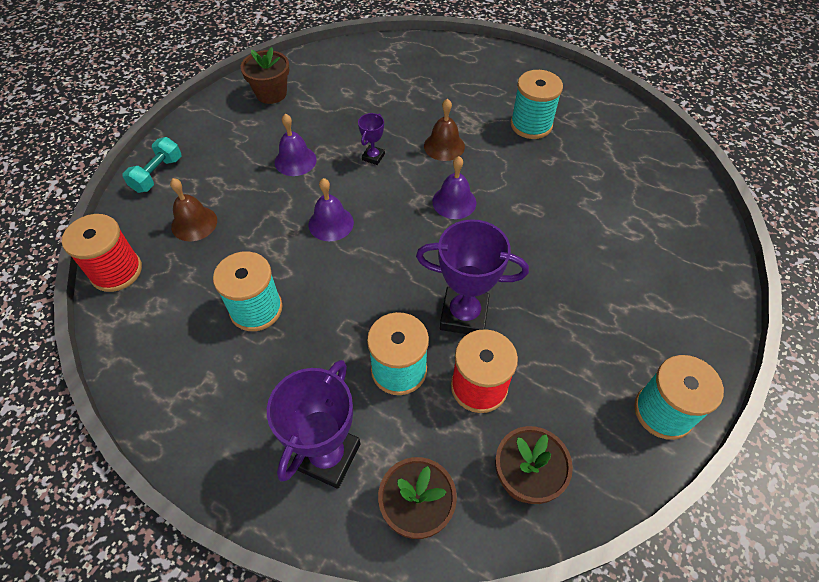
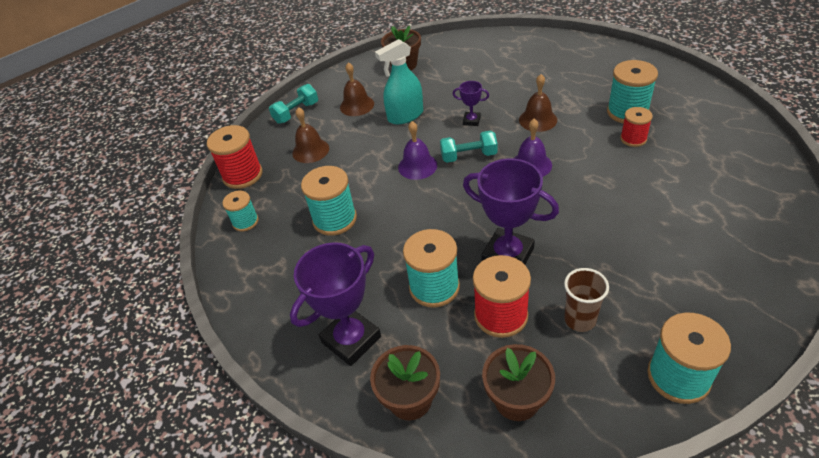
camera: 25 degrees right, 10 degrees down
purple bell [275,114,317,176] -> turquoise spray bottle [375,39,423,124]
purple trophy [358,113,385,165] -> purple trophy turned 60 degrees clockwise [453,81,489,126]
none -> turquoise spool [222,191,259,231]
none -> brown bell [340,62,374,116]
none -> turquoise dumbbell [440,131,498,163]
none -> brown cup [564,268,609,332]
none -> red spool [620,107,653,147]

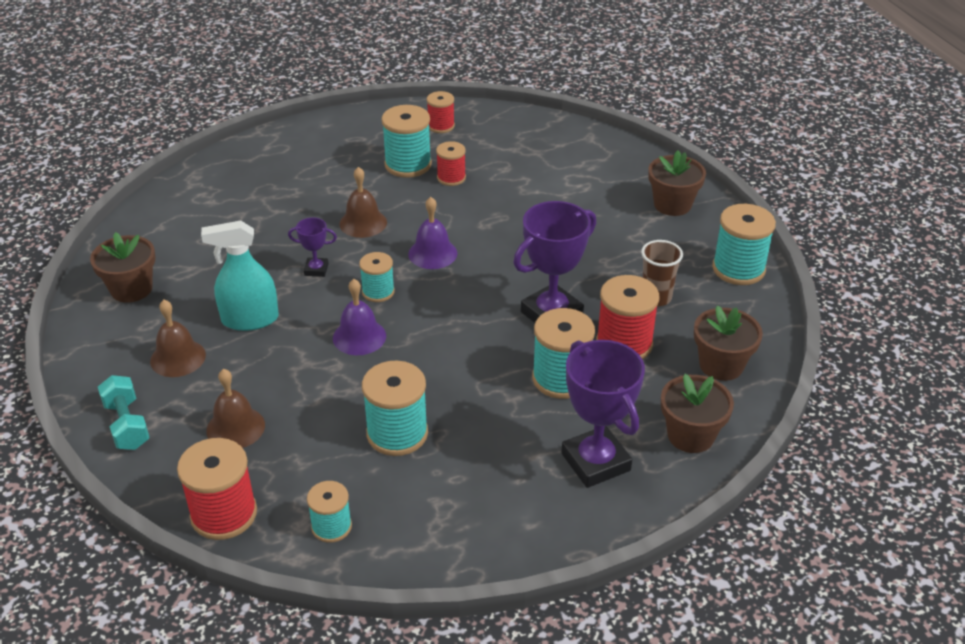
camera: 75 degrees left, 5 degrees down
turquoise spray bottle [375,39,423,124] -> turquoise spray bottle turned 90 degrees clockwise [201,221,279,331]
turquoise dumbbell [440,131,498,163] -> turquoise spool [359,252,395,302]
purple trophy [453,81,489,126] -> purple trophy turned 60 degrees clockwise [288,218,337,277]
none -> red spool [427,91,455,133]
none -> brown flower pot [648,150,706,216]

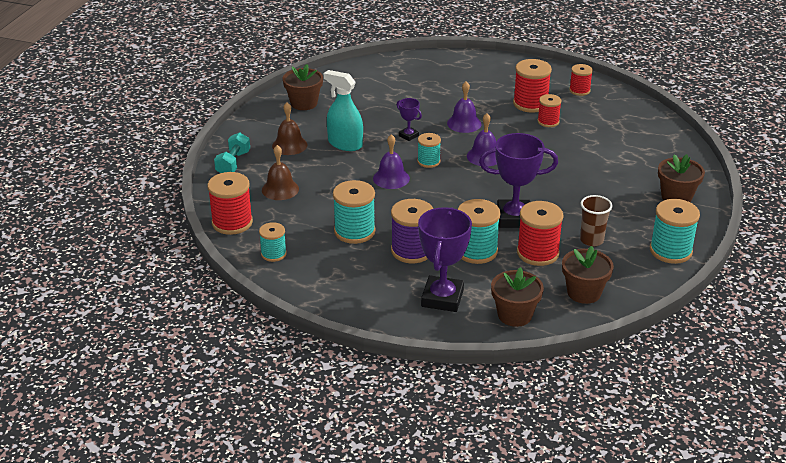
camera: 40 degrees right, 5 degrees down
brown bell [339,167,387,238] -> purple bell [447,81,481,133]
turquoise spool [381,105,432,178] -> red spool [513,59,552,113]
none -> purple spool [391,199,433,263]

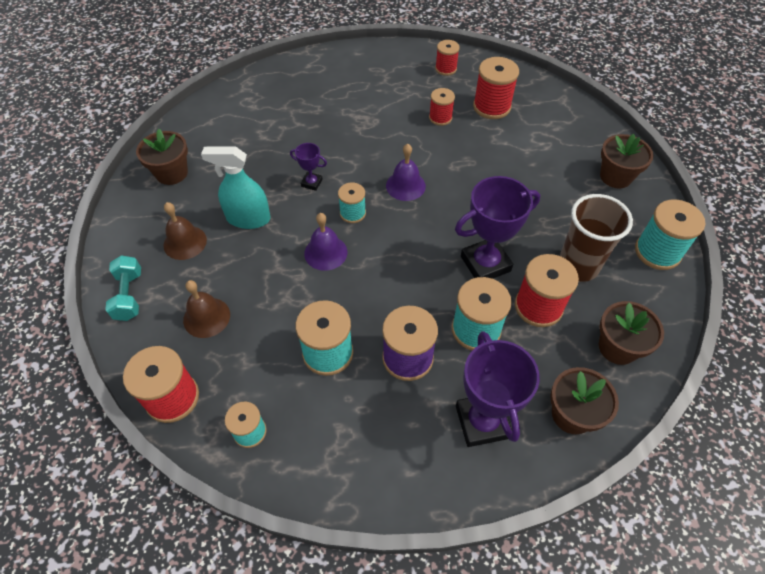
camera: 25 degrees left, 20 degrees up
purple bell [447,81,481,133] -> none
red spool [513,59,552,113] -> red spool moved to [473,57,519,119]
brown cup [580,195,612,247] -> brown cup [560,194,633,282], size x1.57

